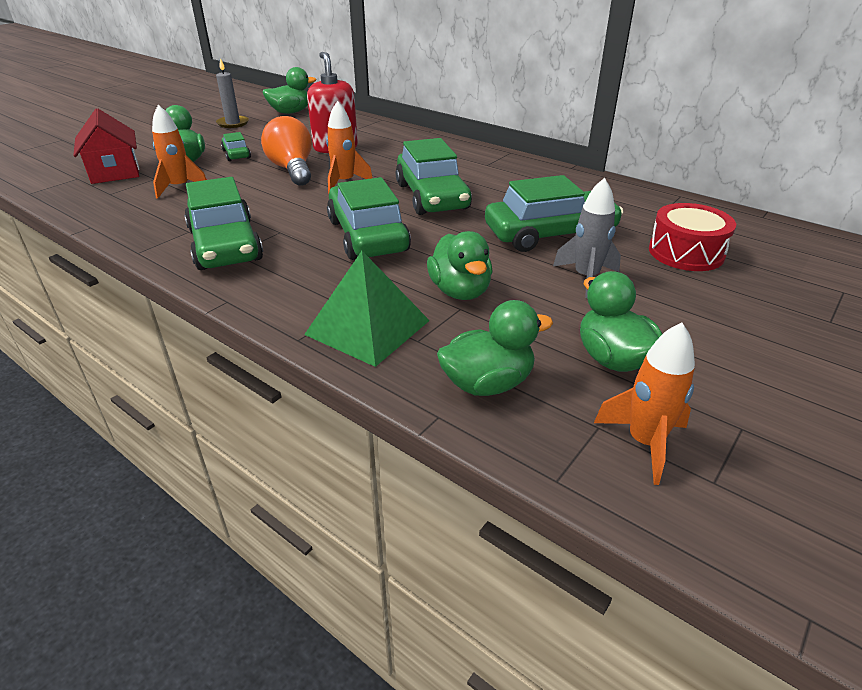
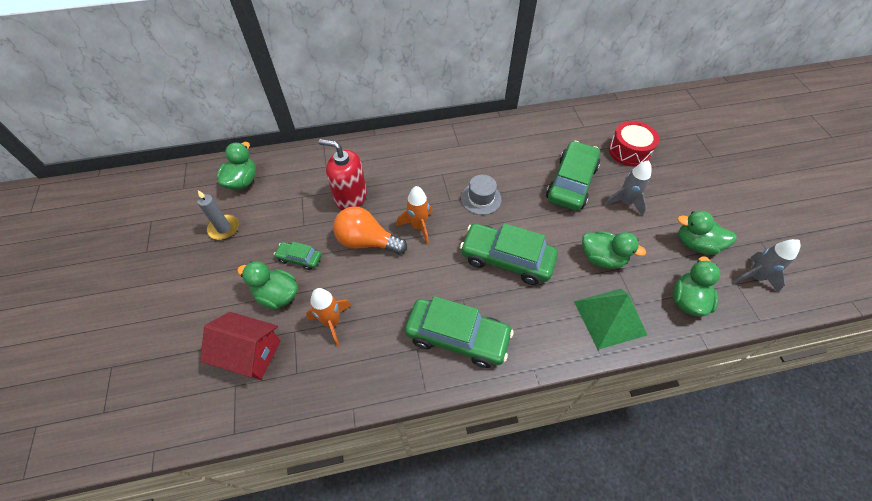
camera: 50 degrees left, 20 degrees up
green car [396,138,472,215] -> grey hat [461,175,502,215]
orange rocket [594,323,695,485] -> grey rocket [733,239,800,292]

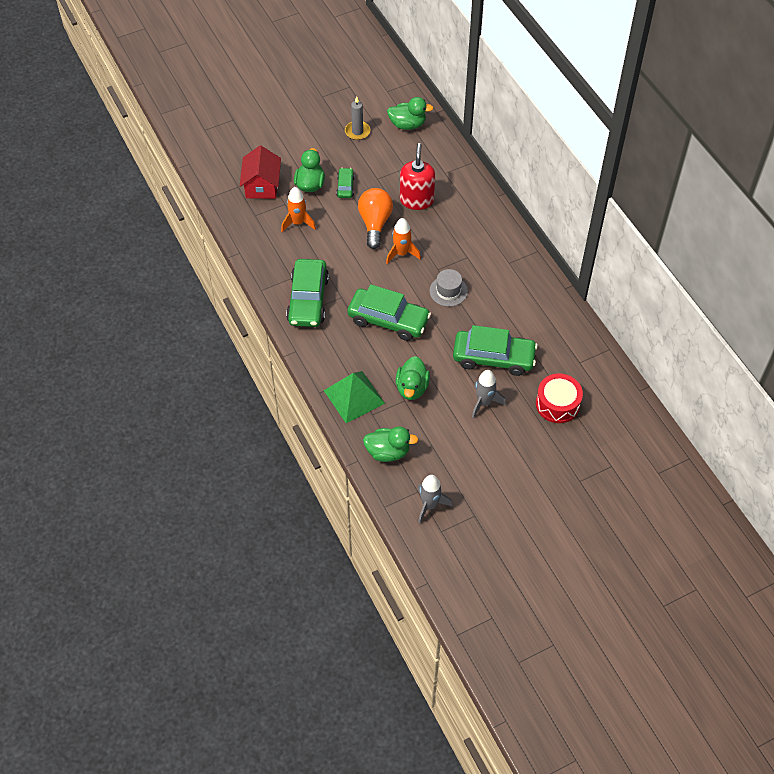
camera: 75 degrees right, 0 degrees up
green car [460,223,558,285] -> green car turned 105 degrees clockwise [347,284,431,341]
green duck [677,211,737,255] -> none

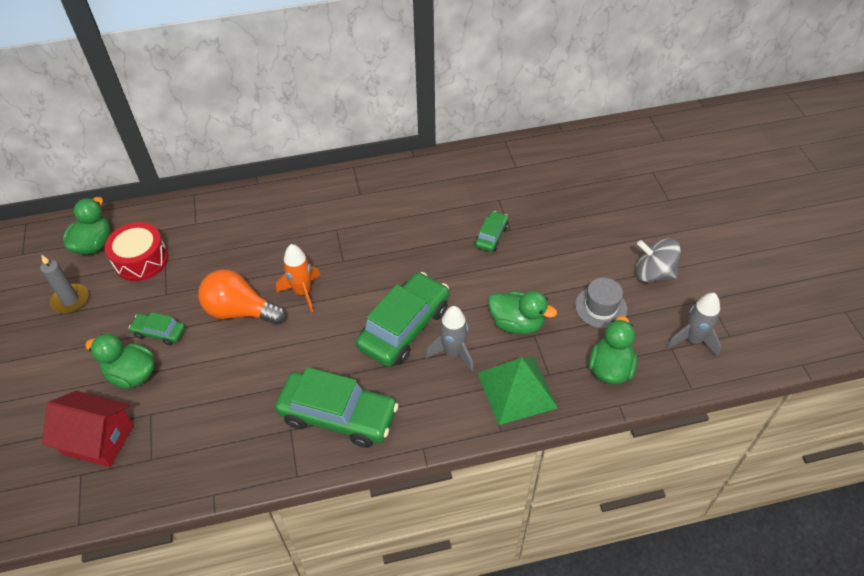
camera: 75 degrees left, 5 degrees down
orange rocket [281,187,316,232] -> none
red soap dispenser [400,143,435,210] -> none
grey hat [429,269,468,307] -> grey hat moved to [575,278,627,329]
green car [453,325,538,376] -> green car [475,211,508,252], size x0.49
grey rocket [472,370,506,418] -> grey rocket moved to [425,306,473,372]
red drum [536,373,583,423] -> red drum moved to [105,222,168,281]
none -> grey spinning top [635,238,681,282]

